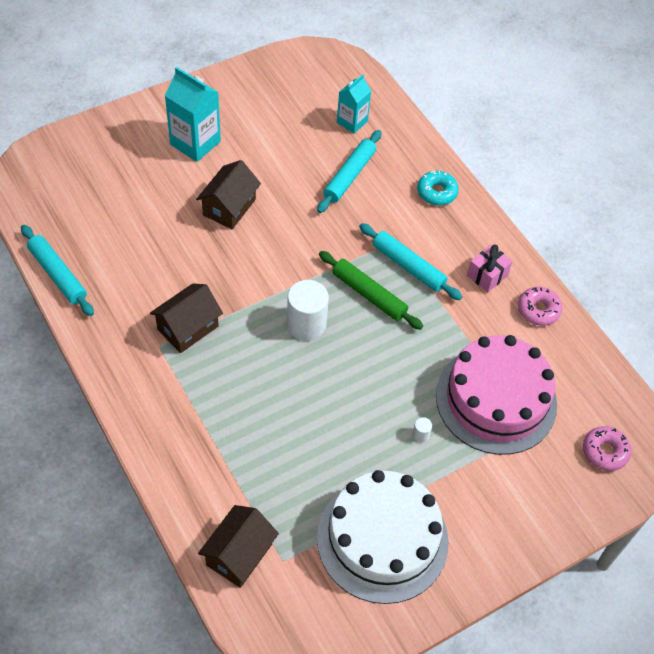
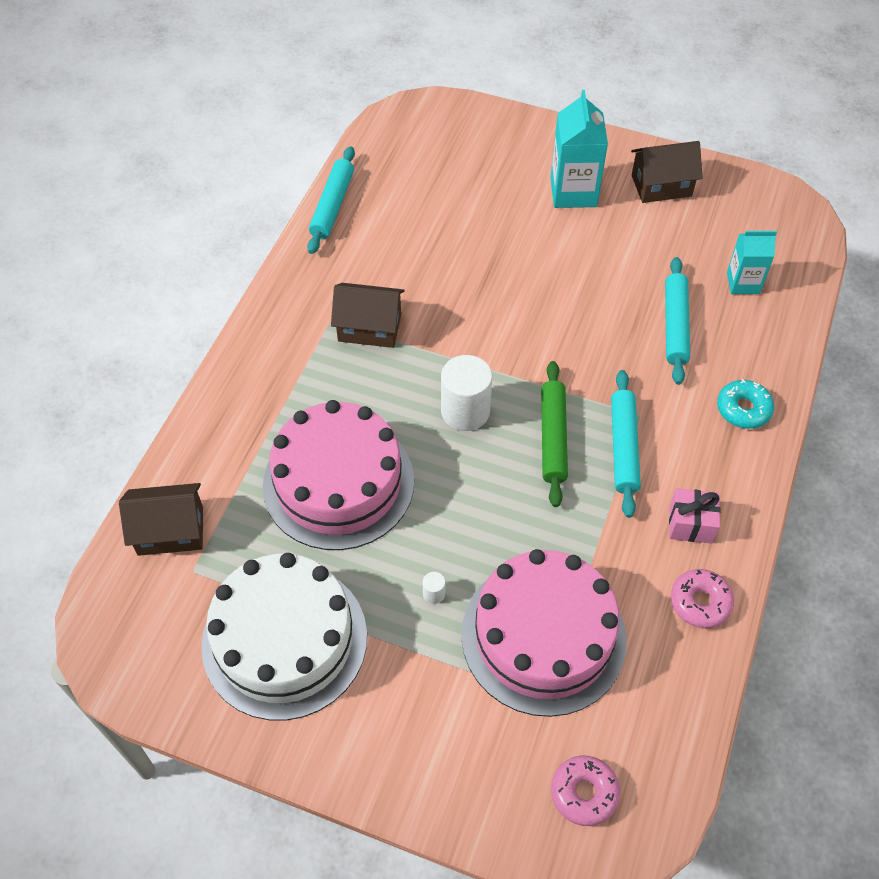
camera: 55 degrees right, 0 degrees up
brown house [196,160,261,229] -> brown house moved to [631,141,703,203]
turquoise rolling pin [317,130,381,213] -> turquoise rolling pin turned 75 degrees counterclockwise [665,257,690,385]
none -> pink cake [263,400,414,550]

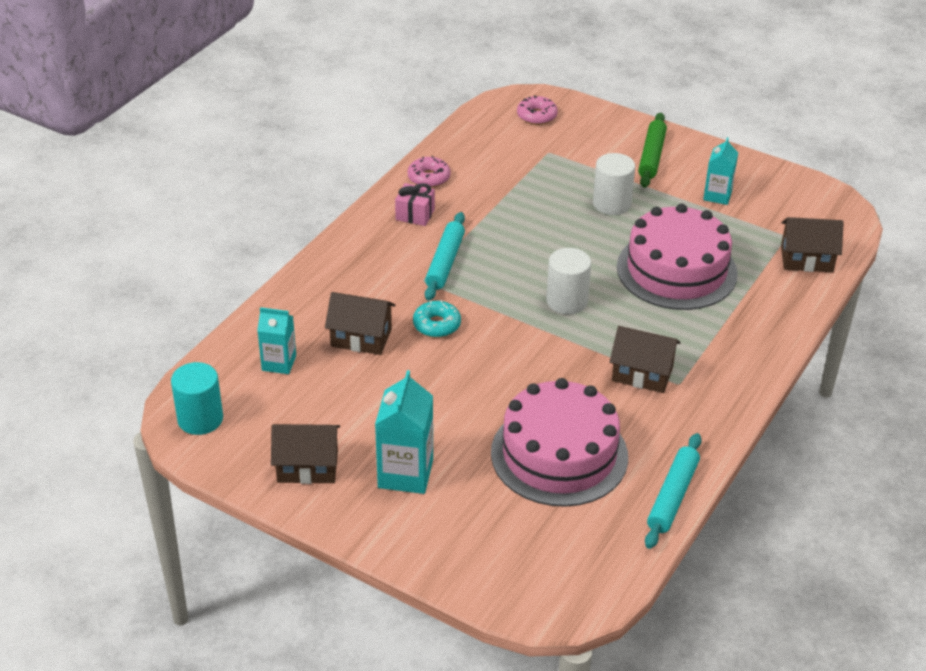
camera: 170 degrees left, 15 degrees down
white cake [201,553,367,721] -> turquoise carton [703,137,738,205]
white cylinder [423,572,445,604] -> white cylinder [593,153,635,215], size x2.43
pink cake [461,549,626,717] -> pink cake moved to [491,378,628,507]
green rolling pin [541,361,568,507] -> green rolling pin moved to [638,113,667,188]
turquoise rolling pin [665,257,690,385] -> brown house [325,292,396,355]
turquoise donut [717,379,774,429] -> turquoise donut moved to [413,300,461,338]
none -> turquoise cylinder [171,362,223,435]

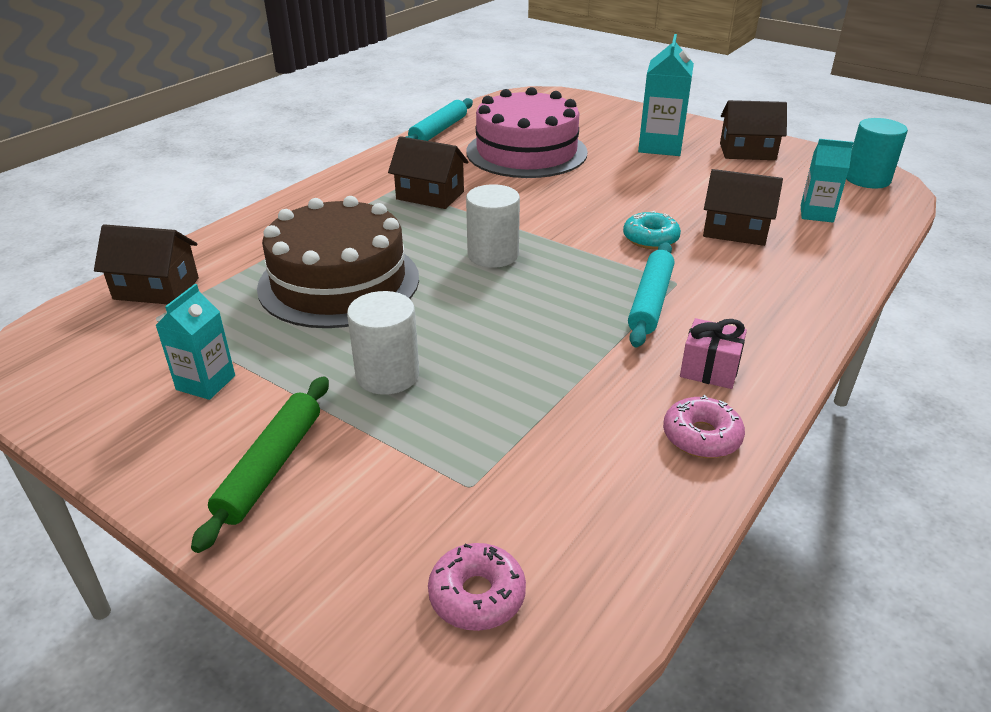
camera: 175 degrees left, 5 degrees down
pink cake [617,204,738,310] -> brown cake [257,196,419,328]

